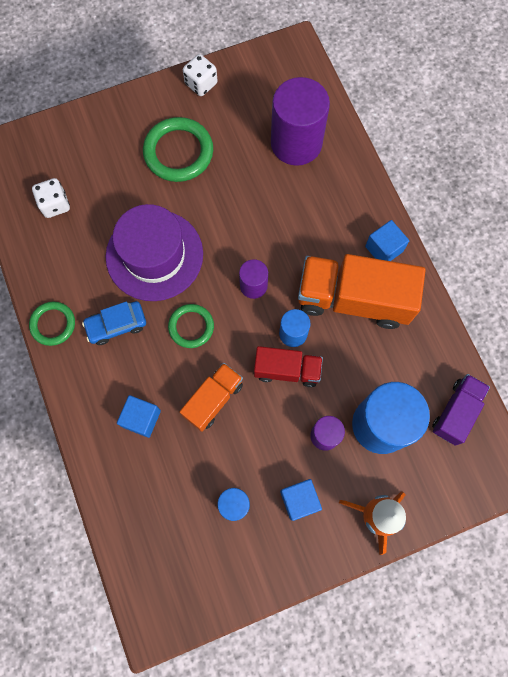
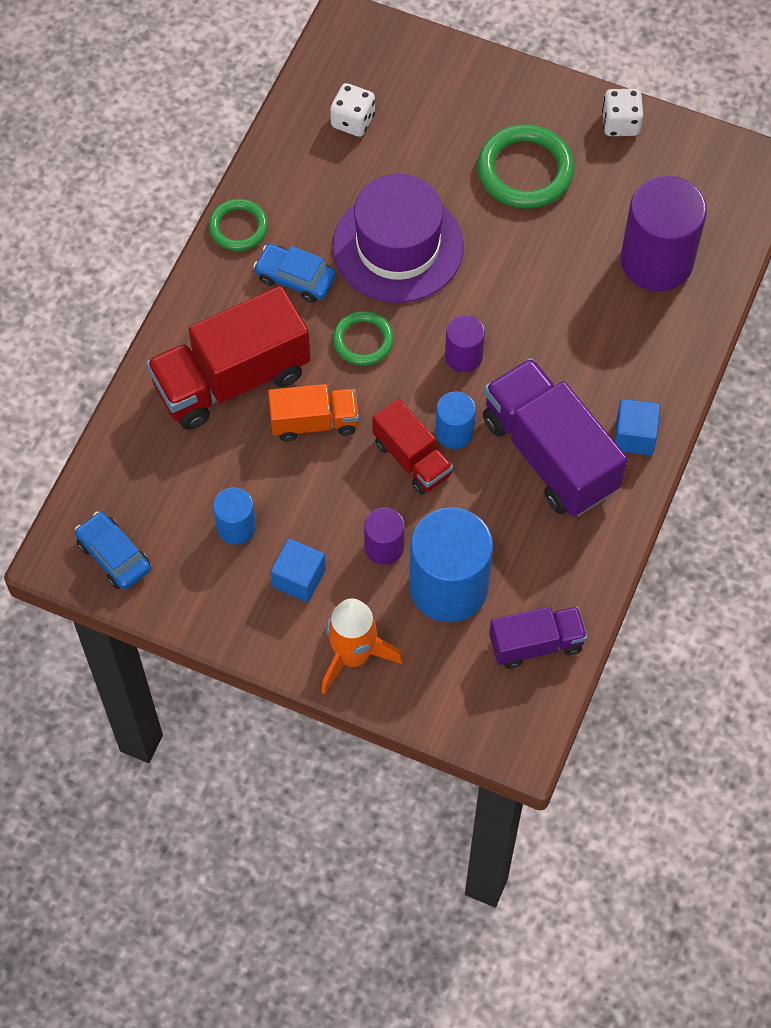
camera: 45 degrees right, 10 degrees down
blue cube [117,395,161,438] -> red truck [146,286,311,430]
orange truck [298,254,426,329] -> purple truck [483,358,628,517]
none -> blue car [75,512,151,590]

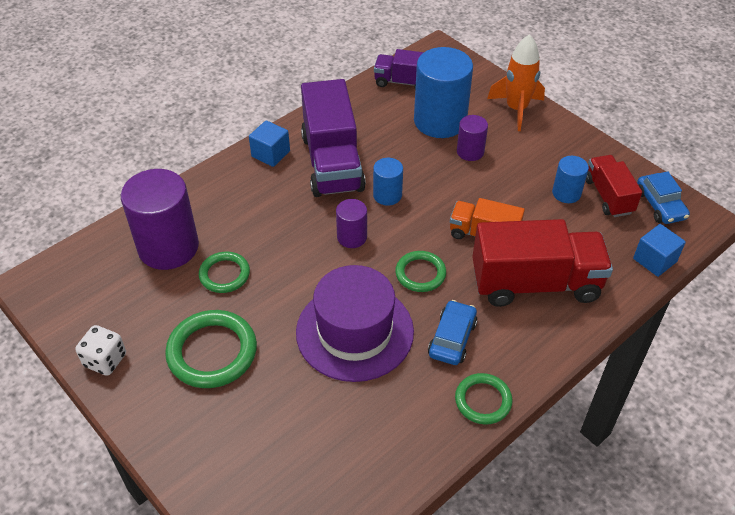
camera: 155 degrees left, 15 degrees down
blue car [253,244,336,303] -> blue car turned 120 degrees counterclockwise [428,300,478,365]
blue cube [271,538,326,602] -> blue cube moved to [633,224,686,277]
white dice [330,83,375,137] -> none
red truck [372,399,453,495] -> red truck moved to [586,155,642,217]
none -> green ring [199,251,250,293]

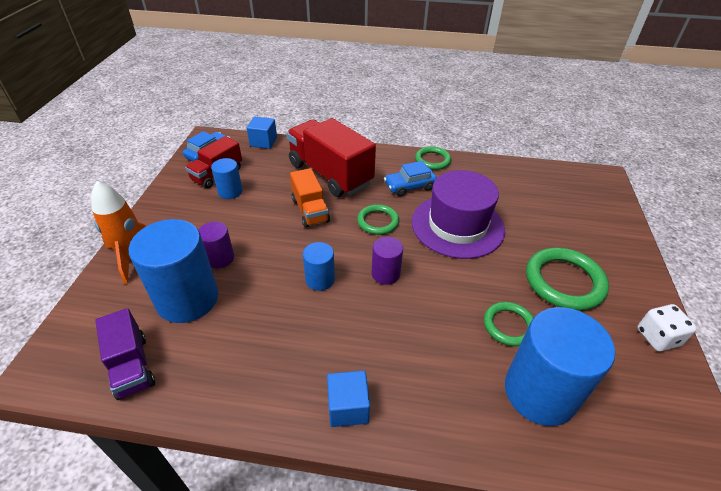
camera: 130 degrees left, 5 degrees down
purple cylinder [121,169,199,270] -> blue cylinder [505,307,615,426]
purple truck [301,79,366,197] -> none

